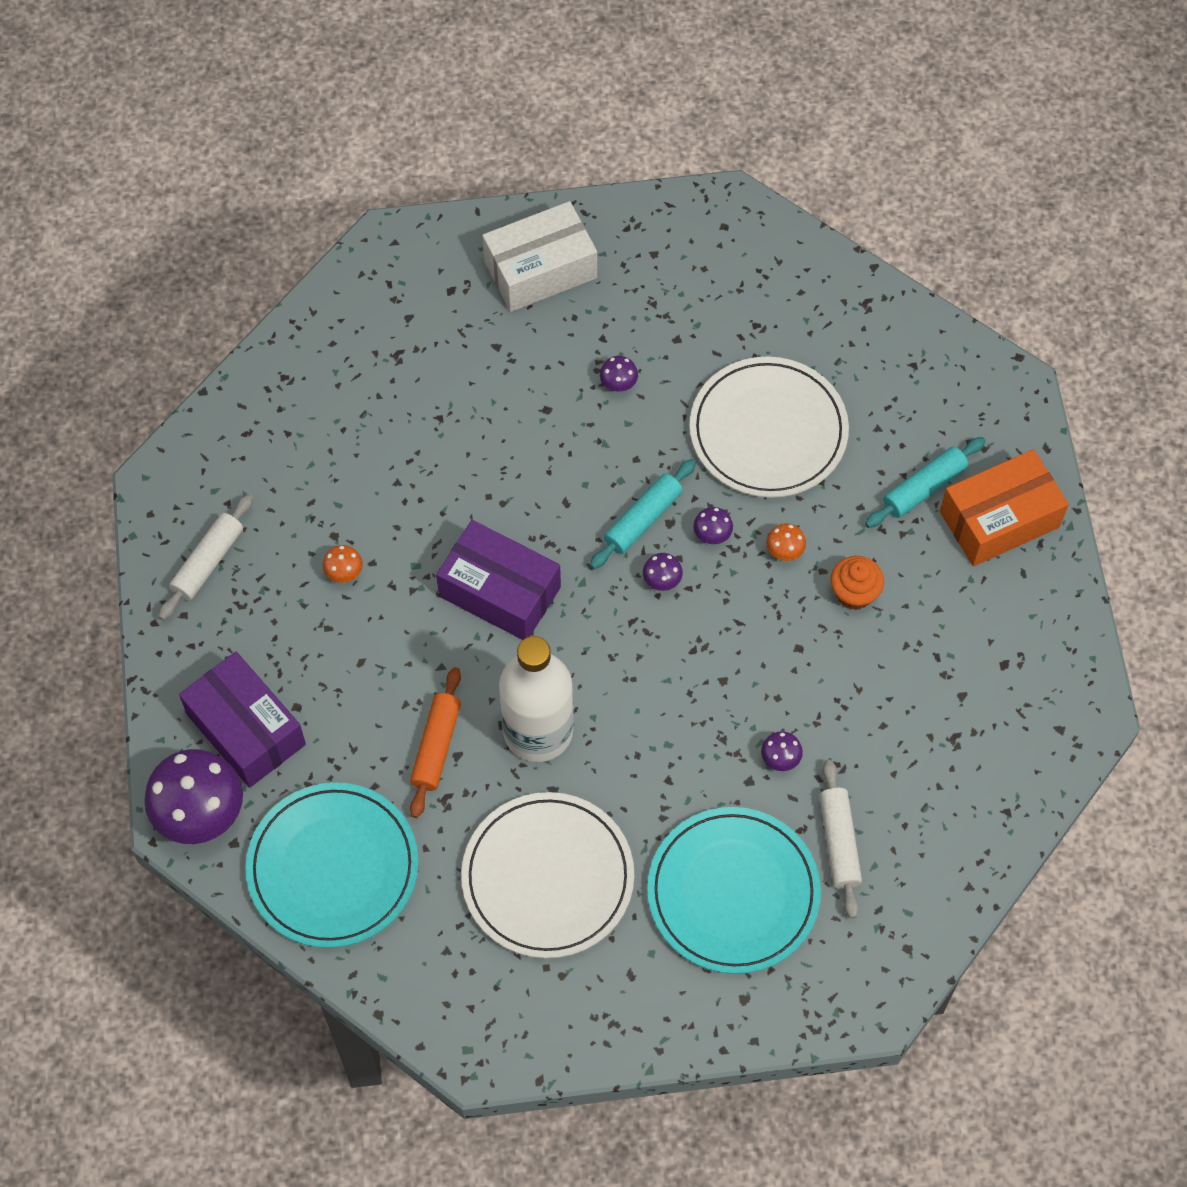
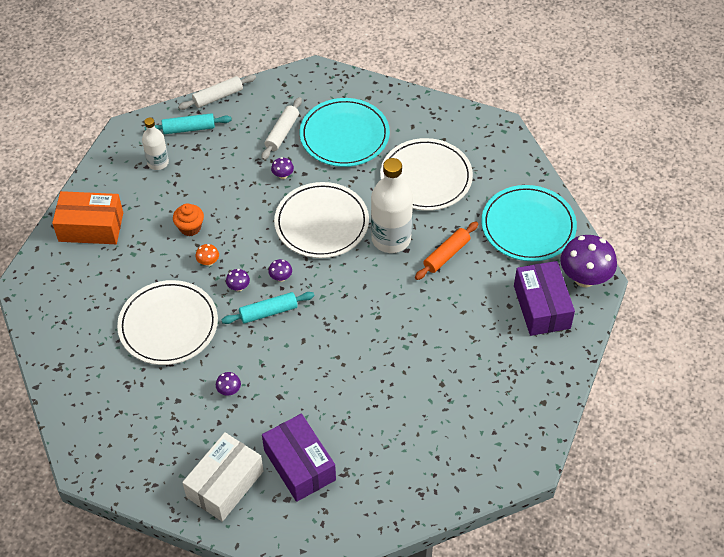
camera: 150 degrees left, 10 degrees down
white rolling pin [158,494,253,620] -> white rolling pin moved to [178,74,256,110]
orange mushroom [323,545,363,583] -> none
purple box [436,520,561,640] -> purple box moved to [262,414,336,502]
white box [482,201,597,312] -> white box turned 60 degrees counterclockwise [182,432,264,522]
turquoise rolling pin [865,437,986,528] -> turquoise rolling pin moved to [145,113,232,134]
none -> white bottle [142,118,169,170]
none -> white plate [274,182,369,258]

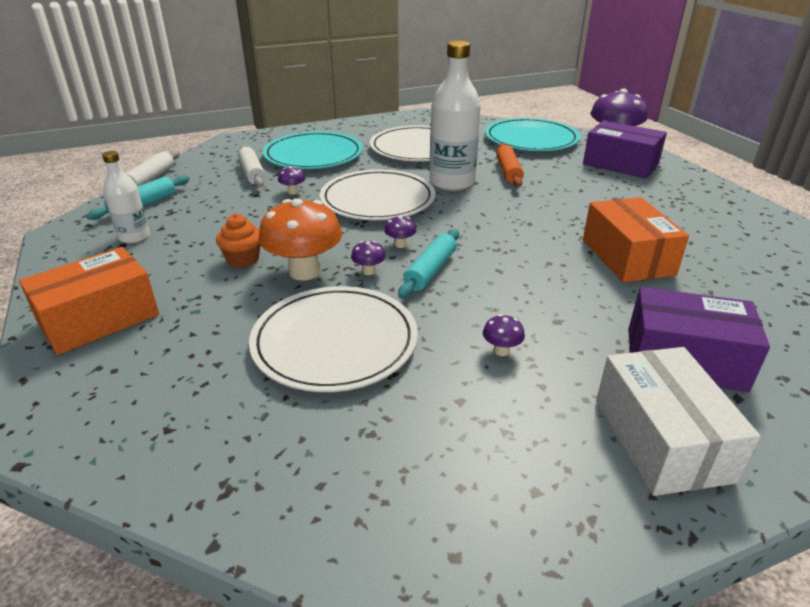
camera: 45 degrees left, 20 degrees down
orange mushroom [196,244,219,266] -> orange mushroom [259,198,342,281], size x2.32
none -> orange box [583,197,689,283]

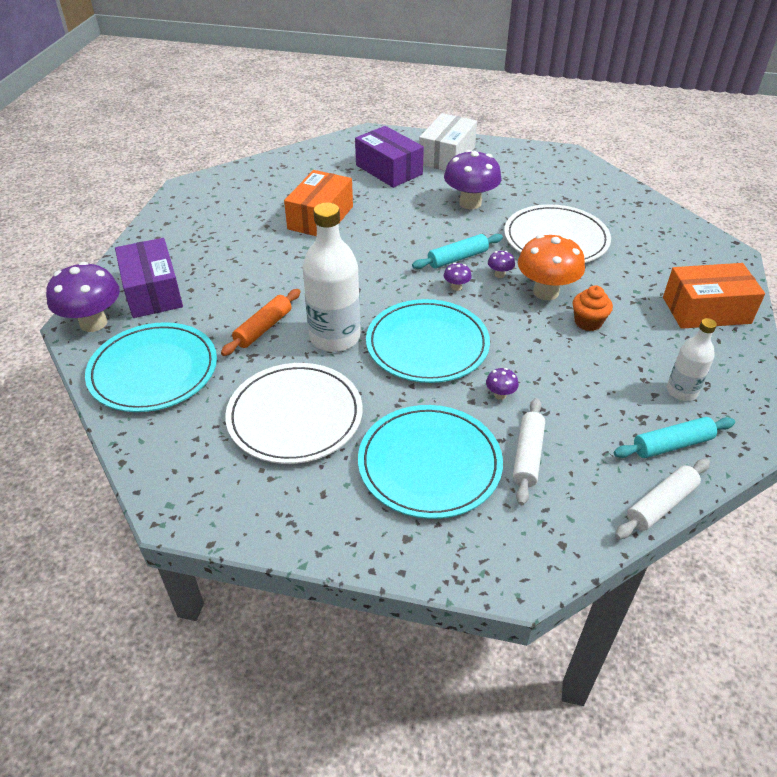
camera: 145 degrees left, 10 degrees up
white plate [320,169,435,220] -> turquoise plate [366,299,490,383]
purple mushroom [483,314,525,356] -> purple mushroom [444,150,501,209], size x2.32

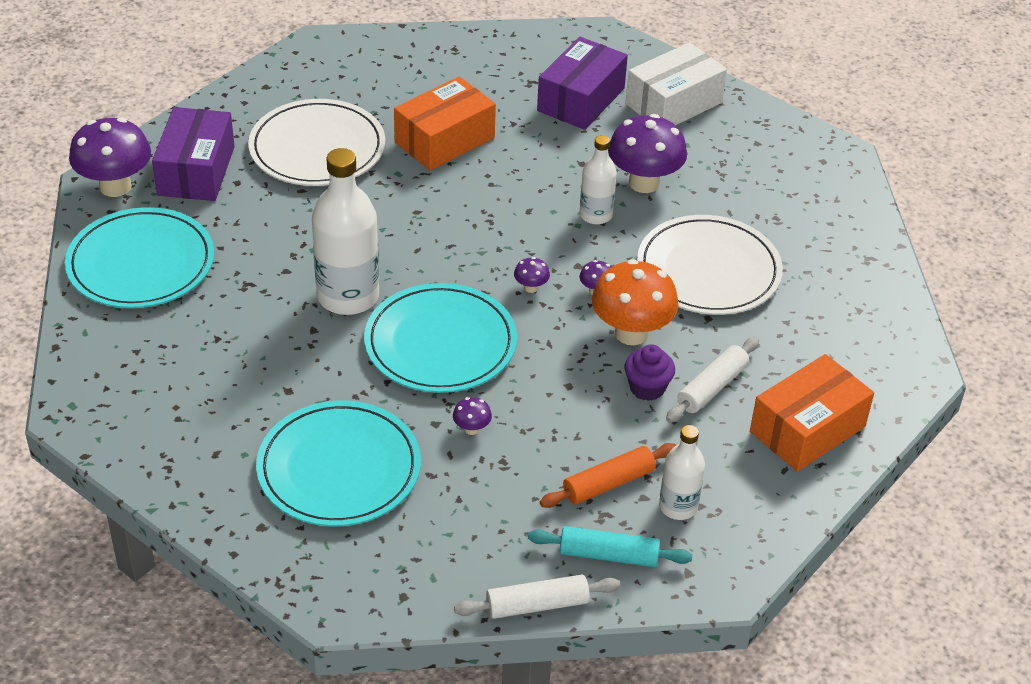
camera: 25 degrees right, 0 degrees up
orange rolling pin [221,289,301,356] -> orange rolling pin moved to [540,443,676,508]
white plate [225,363,363,464] -> white plate moved to [248,99,385,186]
purple box [355,126,424,188] -> purple box turned 45 degrees clockwise [537,37,628,130]
turquoise rolling pin [412,234,503,269] -> none
white rolling pin [513,398,545,505] -> white rolling pin moved to [666,337,759,423]
orange cupcake [573,285,613,331] -> purple cupcake [624,344,675,401]
orange box [663,263,765,329] -> orange box turned 60 degrees counterclockwise [750,354,874,472]
none -> white bottle [580,135,617,225]

